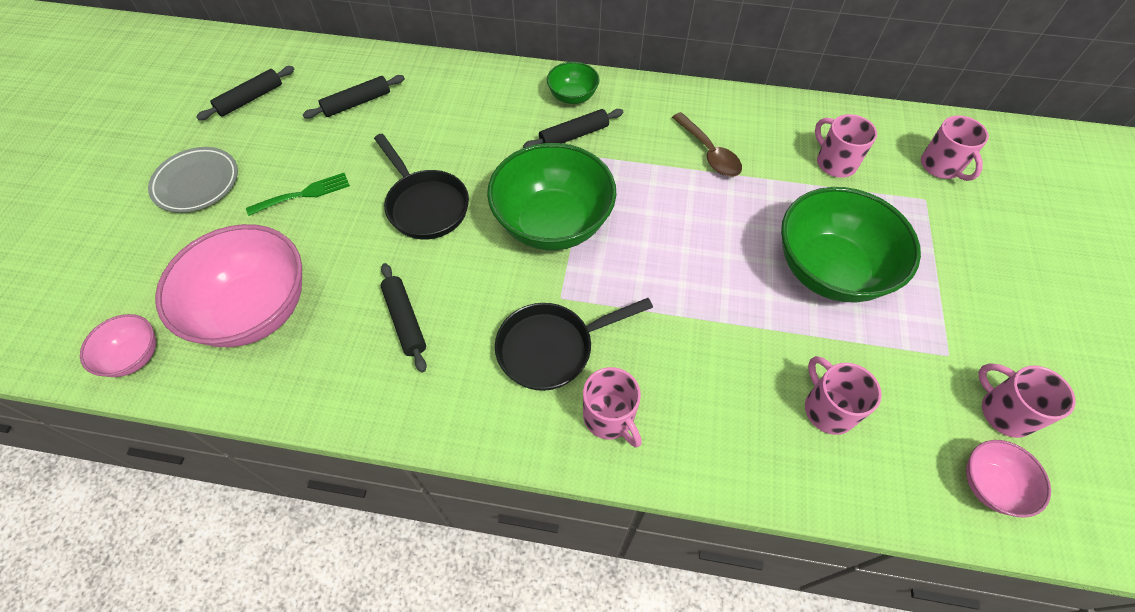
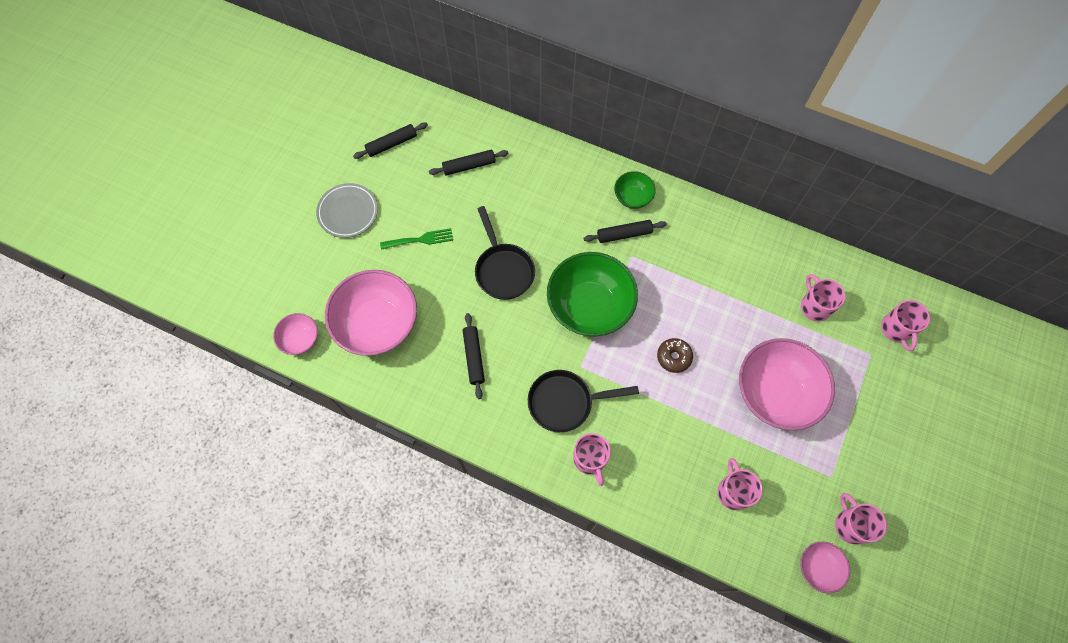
camera: 15 degrees right, 10 degrees up
brown spoon [672,112,742,177] -> none
green bowl [781,187,921,302] -> pink bowl [739,338,835,431]
none -> brown donut [657,338,693,373]

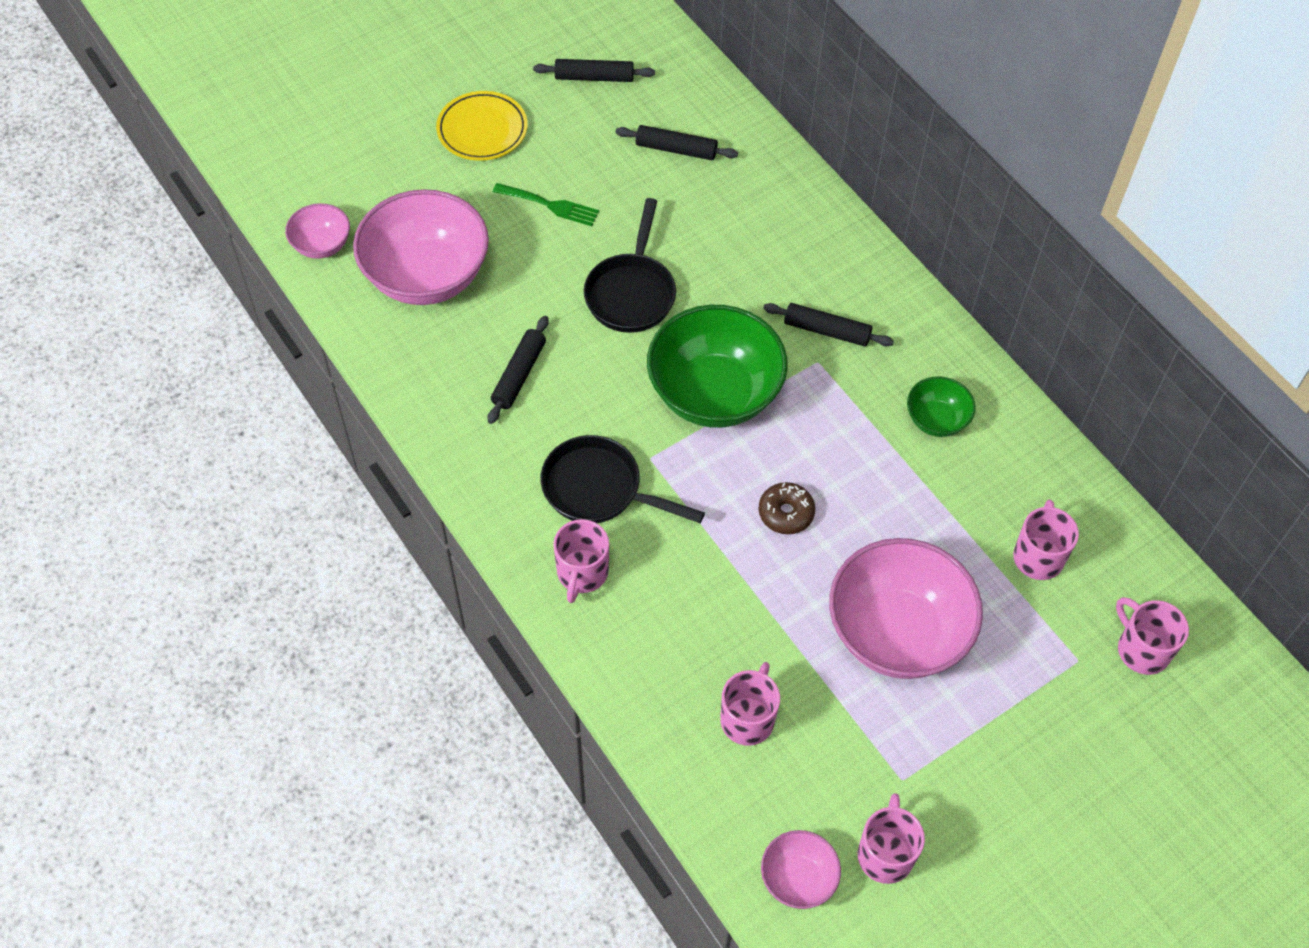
camera: 30 degrees right, 10 degrees down
grey plate [316,183,378,238] -> yellow plate [436,91,528,161]
green bowl [614,171,656,209] -> green bowl moved to [907,376,976,437]
pink mug [881,300,930,351] -> pink mug turned 120 degrees clockwise [1116,597,1189,675]

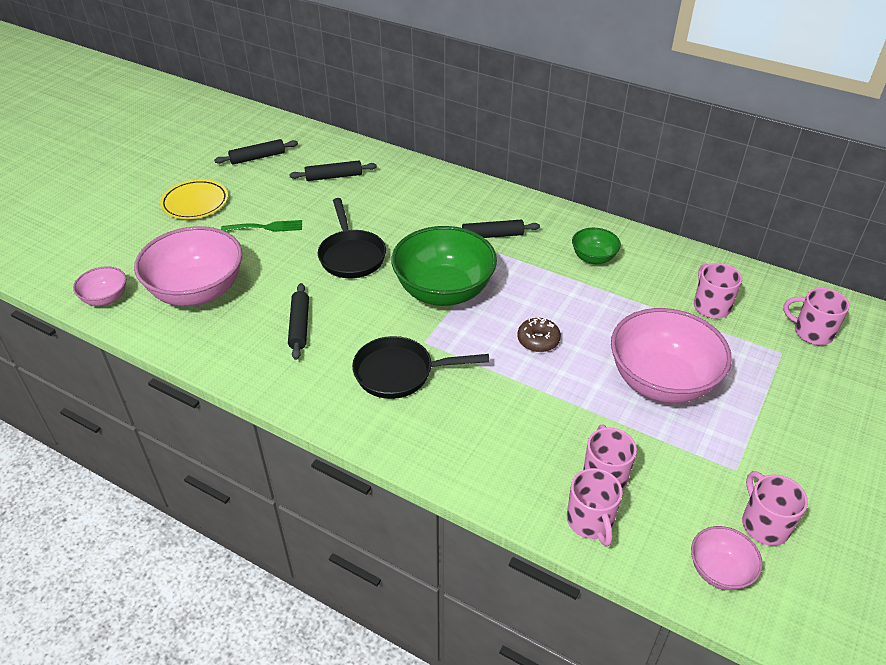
camera: 25 degrees left, 15 degrees down
pink mug [553,519,609,603] -> pink mug moved to [567,468,623,546]

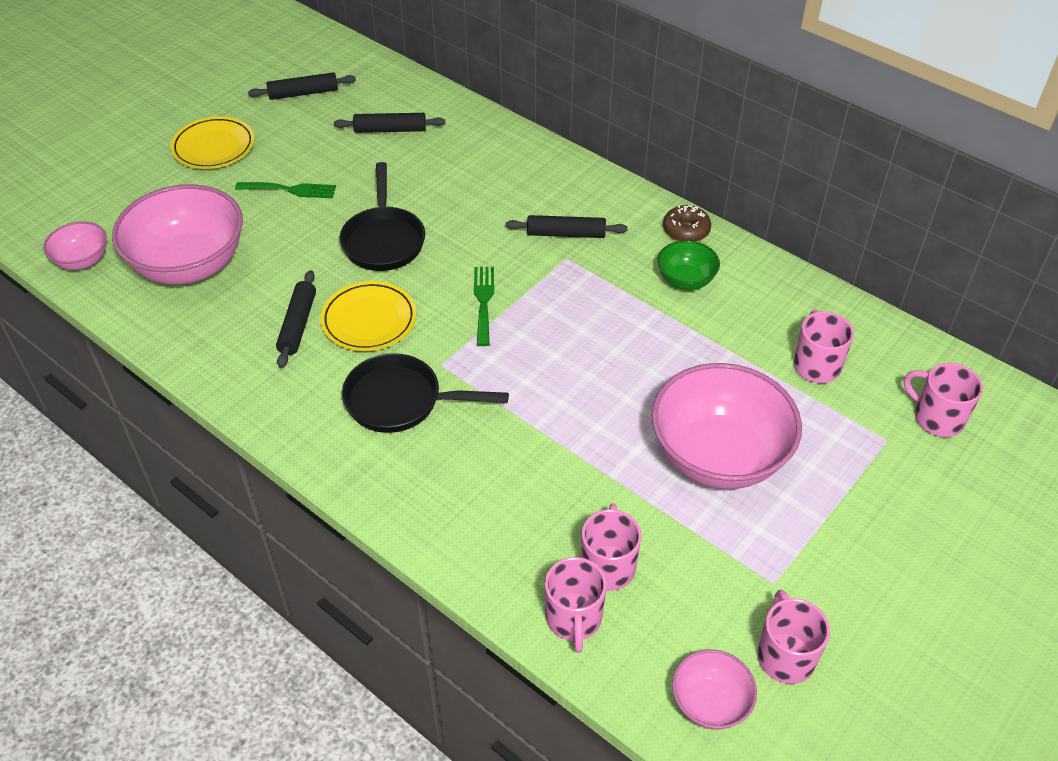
camera: 10 degrees right, 5 degrees up
green bowl [391,226,497,306] -> green fork [474,267,494,346]
brown donut [517,318,561,352] -> brown donut moved to [663,205,711,242]
none -> yellow plate [320,281,416,351]

